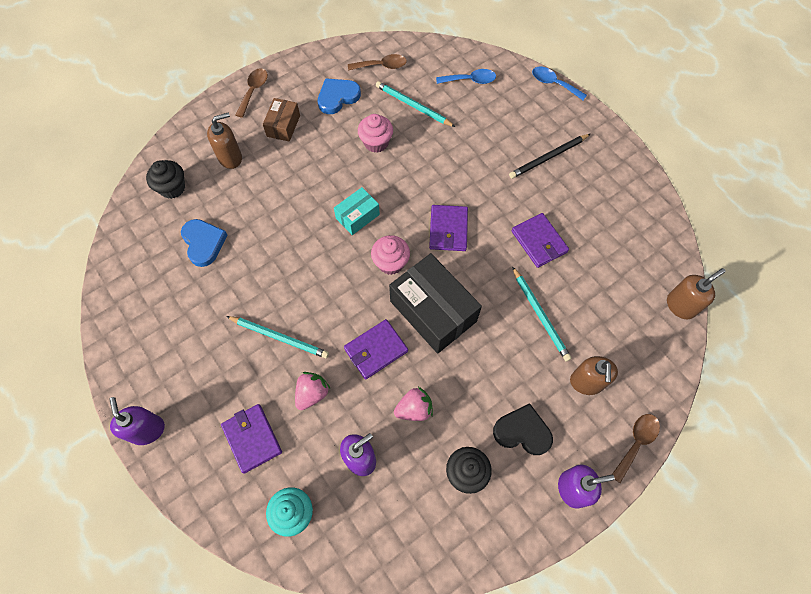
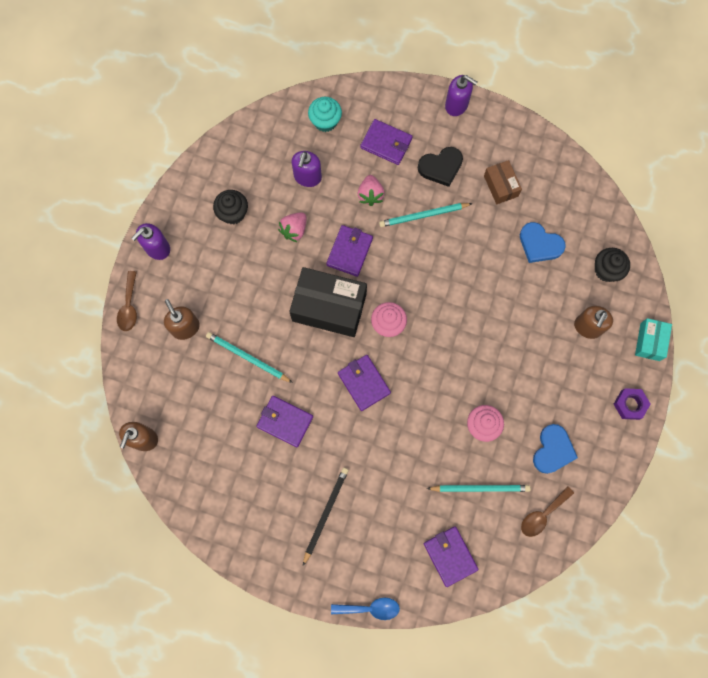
camera: 145 degrees right, 10 degrees up
brown spoon [236,68,268,118] -> purple nut [613,388,651,420]
brown box [263,98,300,142] -> brown box moved to [484,160,522,204]
turquoise box [334,187,380,235] -> turquoise box moved to [635,318,672,361]
blue spoon [436,69,496,84] -> purple wallet [424,527,478,587]
black heart [493,403,553,455] -> black heart moved to [418,147,463,187]

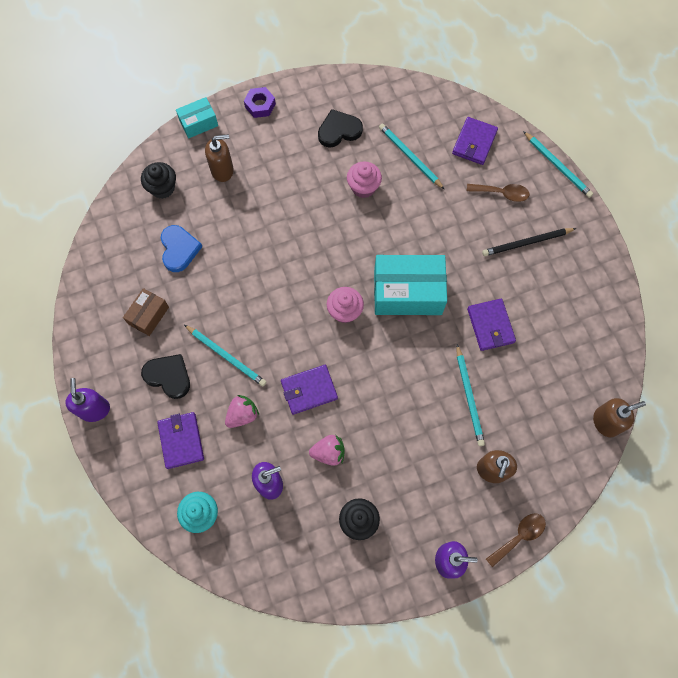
camera: 130 degrees left, 5 degrees down
black box [289,267,367,337] -> none
blue spoon [331,598,400,620] -> turquoise pencil [523,131,593,198]
purple wallet [338,355,391,411] -> turquoise box [374,255,447,315]
brown spoon [521,486,574,537] -> brown spoon moved to [467,184,530,202]
blue heart [533,424,578,474] -> black heart [318,109,363,148]

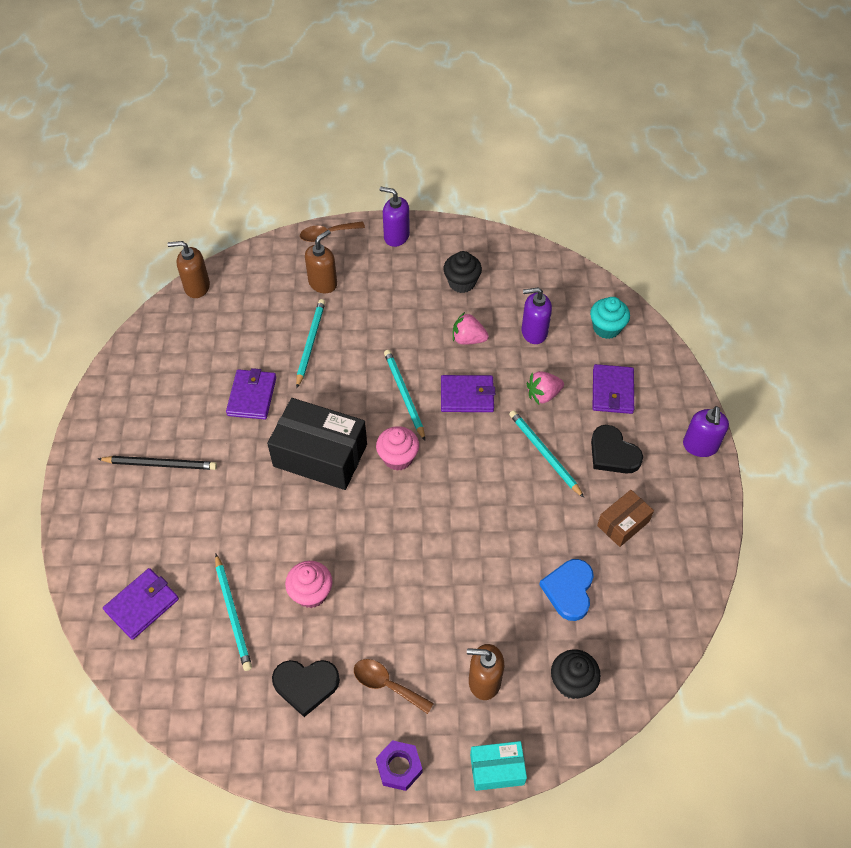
camera: 160 degrees left, 15 degrees down
turquoise box [374,255,447,315] -> black box [267,398,367,490]
brown spoon [467,184,530,202] -> brown spoon moved to [354,659,434,714]
turquoise pencil [523,131,593,198] -> turquoise pencil moved to [384,350,425,441]

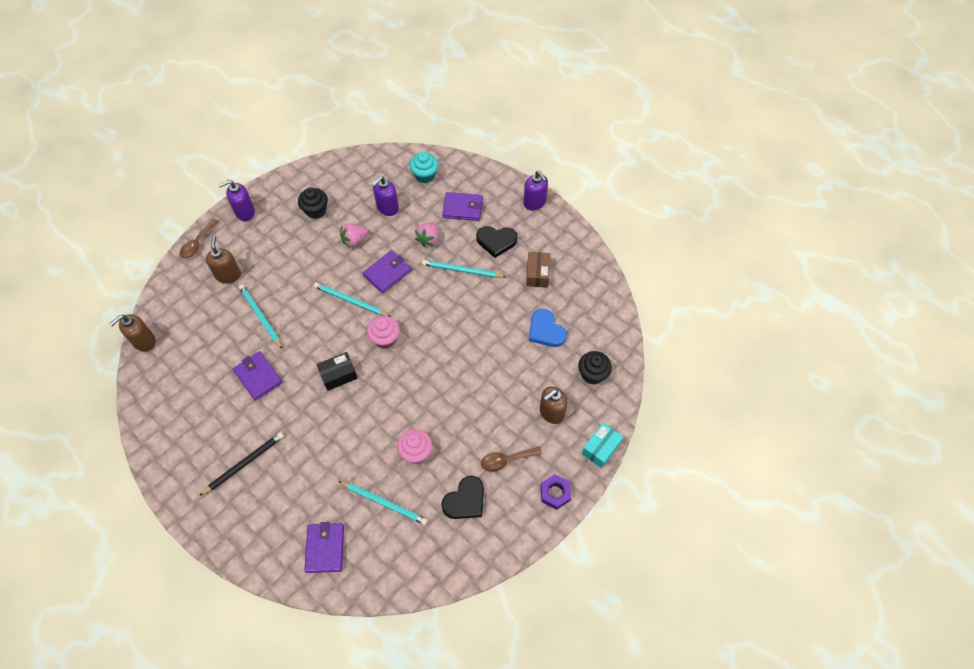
camera: 45 degrees left, 5 degrees up
black box [267,398,367,490] -> black box [316,352,358,391], size x0.53
purple wallet [593,364,634,414] -> purple wallet turned 45 degrees counterclockwise [442,192,483,221]

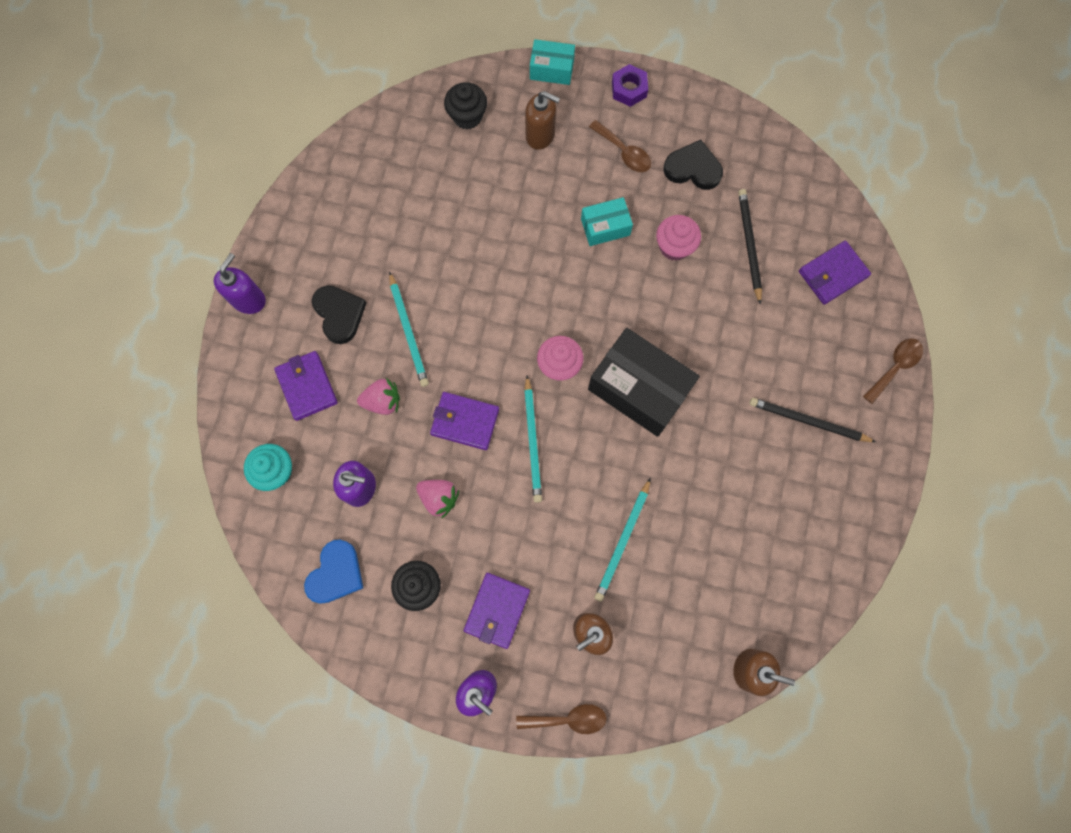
camera: 120 degrees left, 15 degrees up
purple wallet [233,351,283,401] -> purple wallet moved to [464,573,530,649]
black box [316,352,358,391] -> black box [588,328,700,437], size x1.89
turquoise pencil [338,481,428,525] -> black pencil [738,189,762,305]
brown box [526,252,550,288] -> none
blue heart [529,309,567,347] -> blue heart moved to [304,540,363,603]
none -> turquoise box [581,197,633,246]
none -> brown spoon [863,339,923,404]

